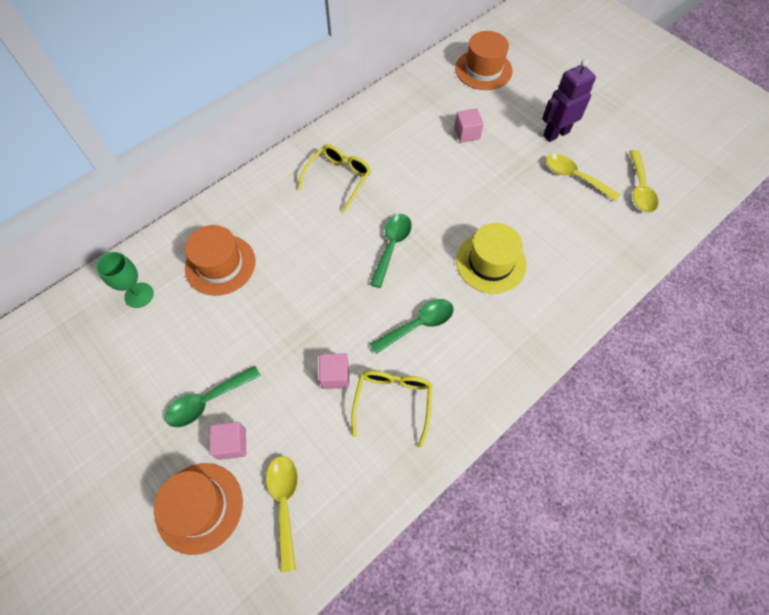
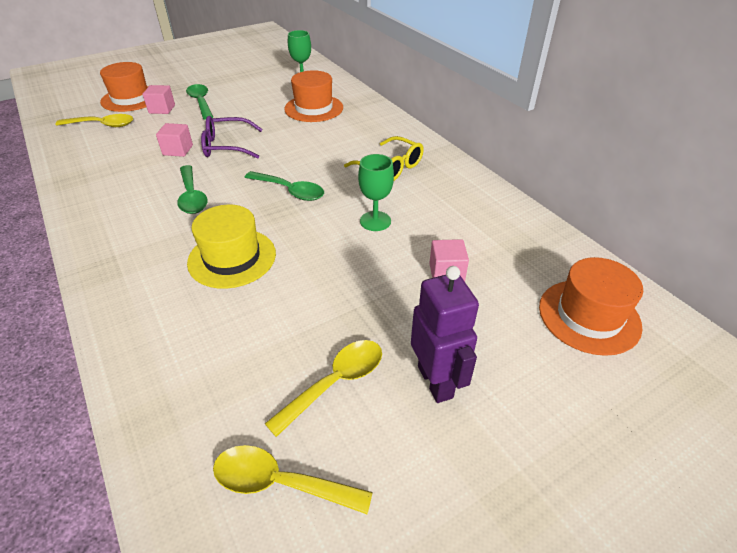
camera: 100 degrees right, 20 degrees down
yellow glasses [351,371,432,448] -> none
none -> purple glasses [201,116,262,159]
none -> green goblet [358,154,394,231]

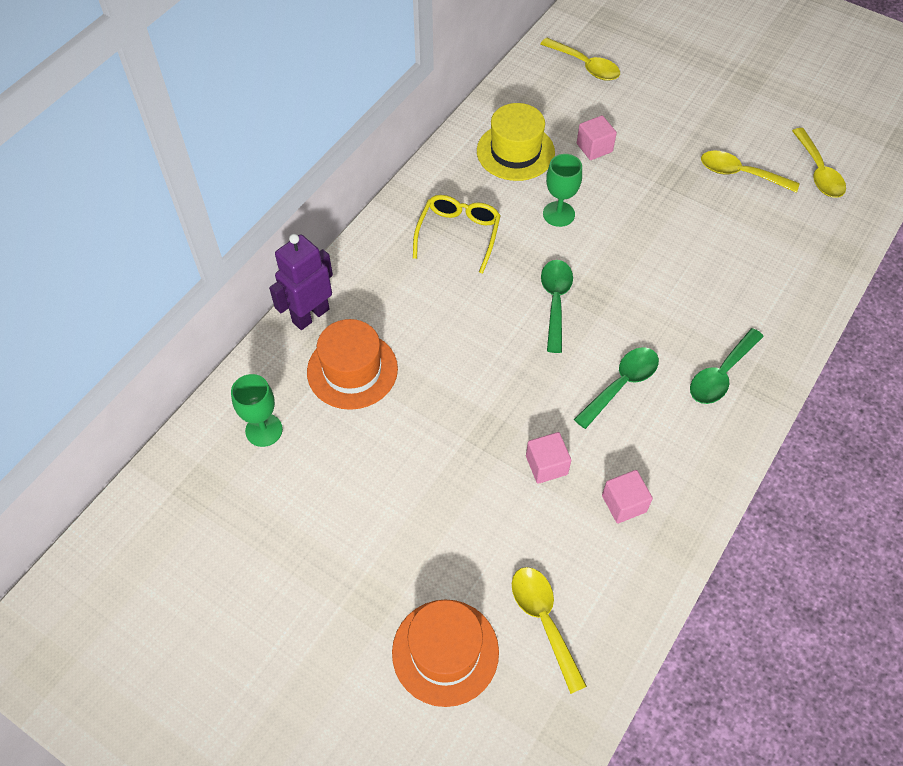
camera: 115 degrees left, 15 degrees up
pink cube [143,85,175,114] -> pink cube moved to [602,470,653,523]
green spoon [186,84,213,120] -> green spoon moved to [690,328,764,404]
yellow hat [187,205,276,289] -> yellow hat moved to [477,103,555,181]
purple glasses [201,116,262,159] -> none
purple robot [411,266,479,403] -> purple robot moved to [269,234,333,330]
orange hat [539,257,643,356] -> yellow spoon [541,38,620,81]

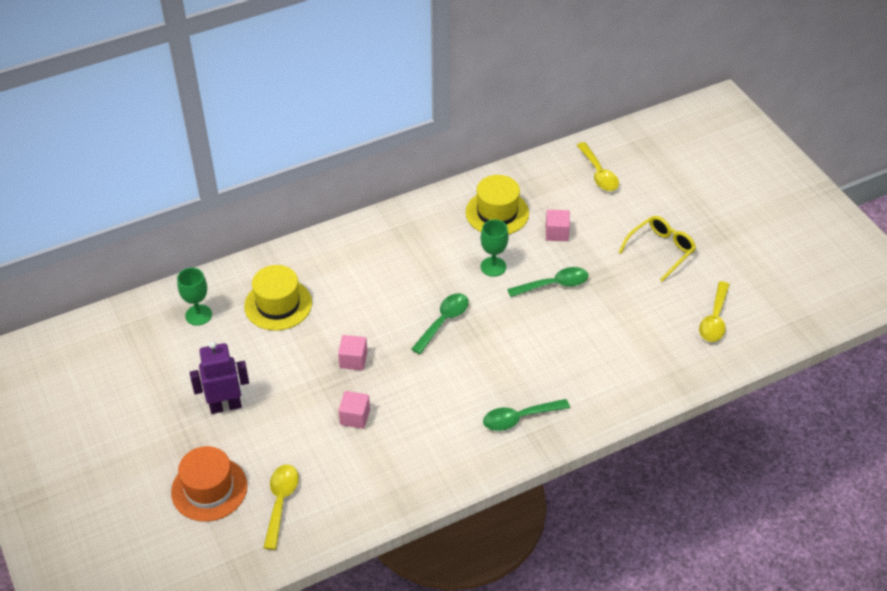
camera: 30 degrees right, 10 degrees down
purple robot [269,234,333,330] -> purple robot moved to [190,341,249,414]
orange hat [307,319,398,410] -> yellow hat [244,265,312,331]
yellow glasses [413,195,501,274] -> yellow glasses moved to [619,216,696,282]
green spoon [574,347,659,429] -> green spoon moved to [507,267,589,297]
pink cube [602,470,653,523] -> pink cube moved to [338,335,367,370]
yellow spoon [701,151,800,193] -> none

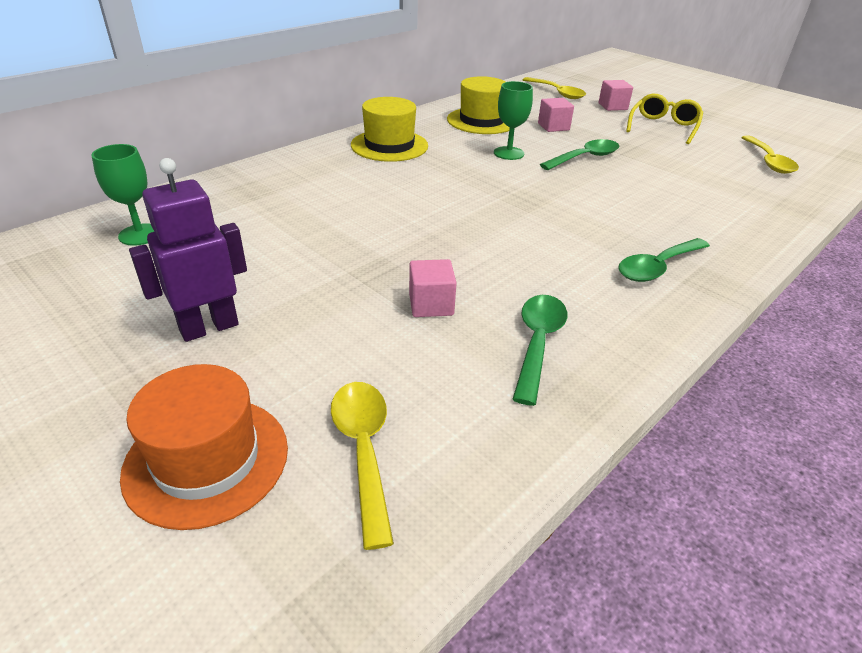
camera: 20 degrees left, 10 degrees down
yellow hat [244,265,312,331] -> yellow hat moved to [351,97,428,162]
pink cube [338,335,367,370] -> pink cube moved to [598,80,633,111]
green spoon [411,293,469,354] -> green spoon moved to [512,295,567,406]

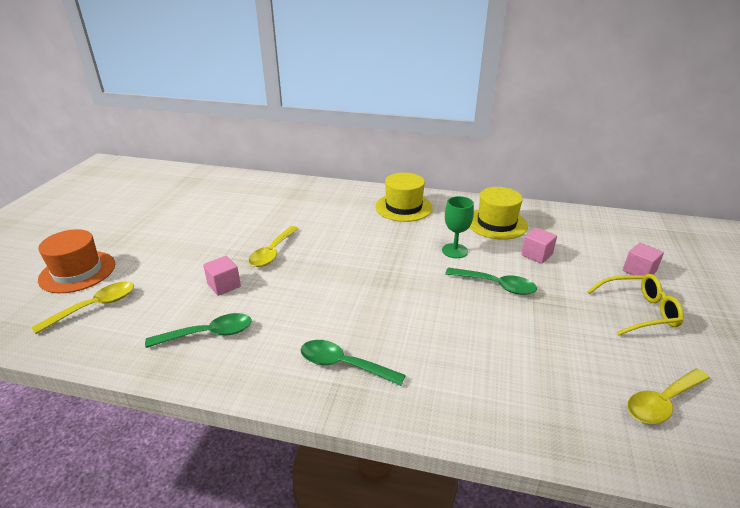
camera: 60 degrees right, 5 degrees down
green goblet [92,144,155,246] -> none
purple robot [129,158,247,342] -> none
yellow spoon [523,77,586,99] -> yellow spoon moved to [249,226,299,267]

